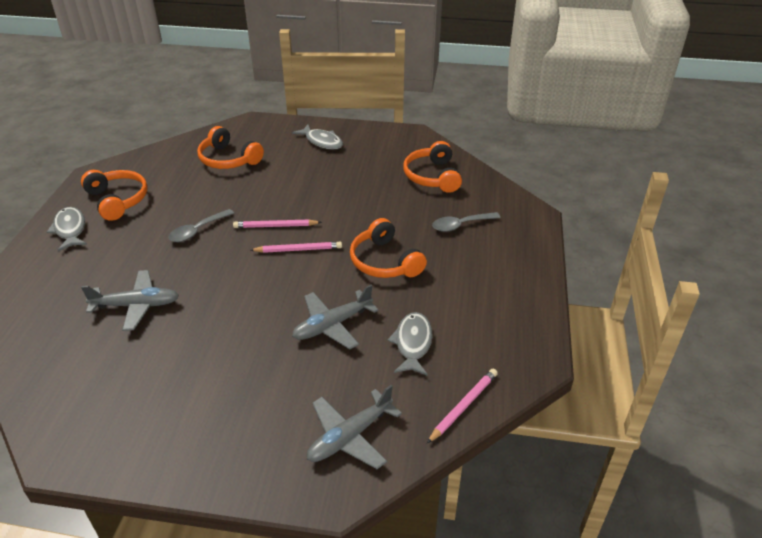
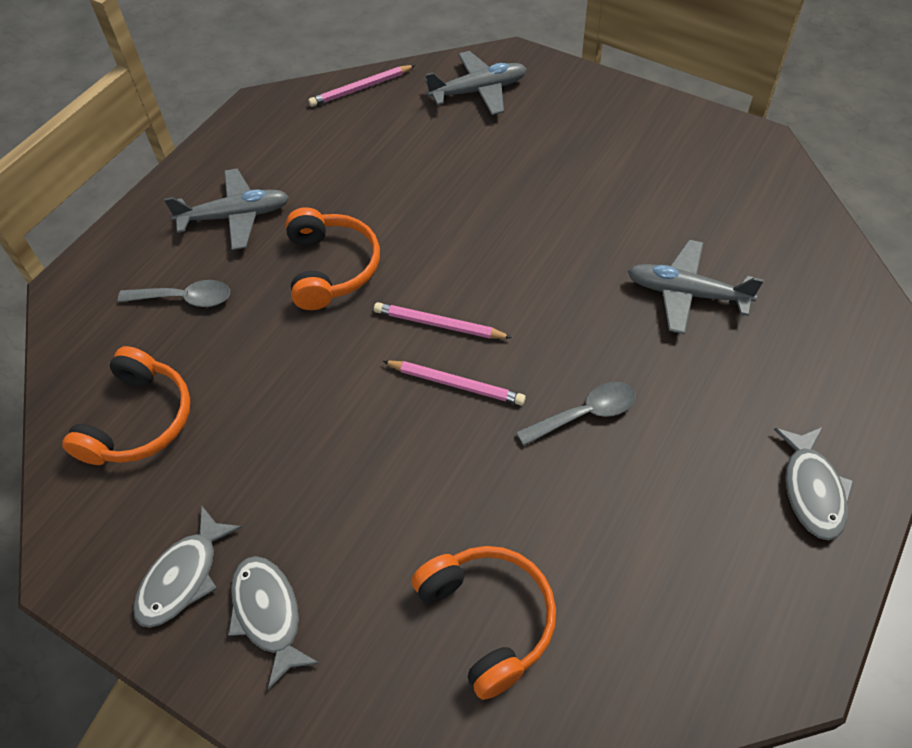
camera: 155 degrees left, 15 degrees up
orange headphones [81,170,148,221] -> none
grey plane [292,285,379,350] -> grey plane moved to [164,168,289,250]
grey fish [387,312,433,376] -> grey fish moved to [133,506,242,628]

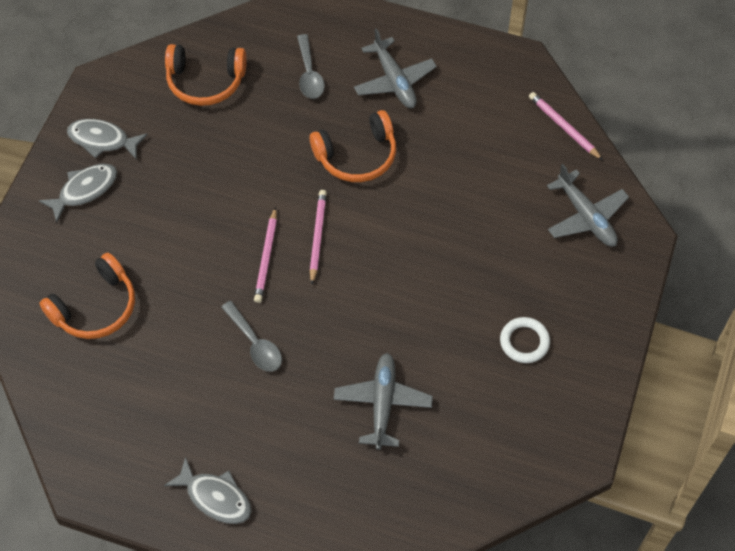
camera: 75 degrees right, 5 degrees up
grey fish [774,427,854,540] -> grey fish turned 135 degrees counterclockwise [164,457,252,524]
none -> white ring [500,317,550,363]

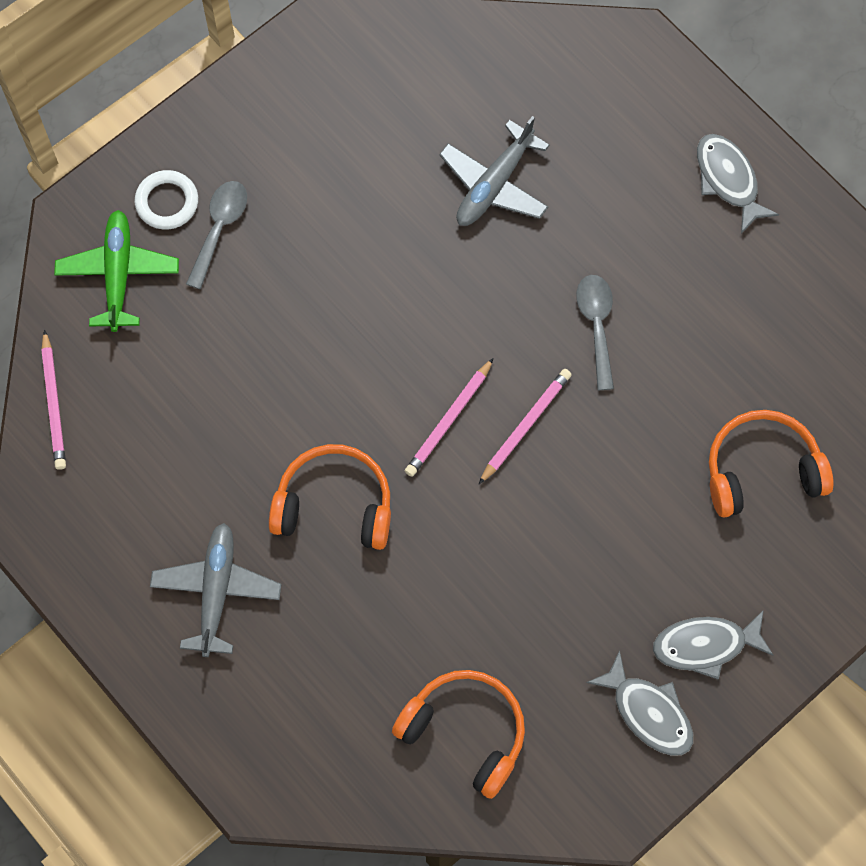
camera: 150 degrees left, 10 degrees up
grey spoon [297,34,325,99] -> grey spoon moved to [186,181,247,289]
white ring [500,317,550,363] -> white ring moved to [135,170,198,229]
grey plane [547,164,629,247] -> green plane [54,210,179,332]

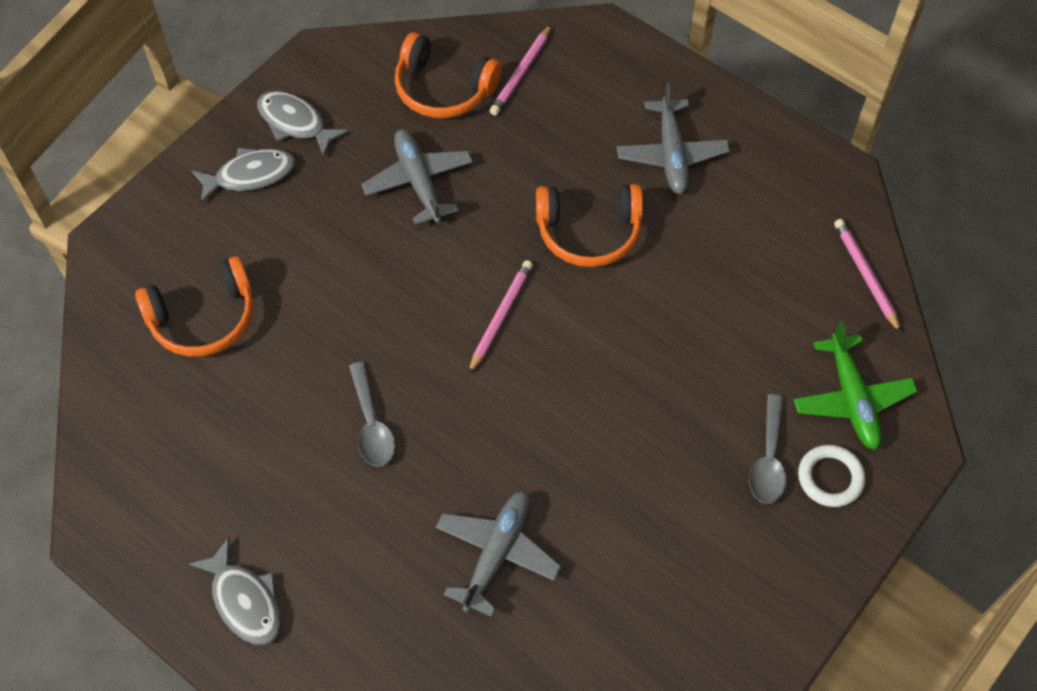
camera: 170 degrees right, 10 degrees down
pink pencil [479,369,572,484] -> pink pencil moved to [490,25,551,116]
none -> grey plane [361,129,473,225]

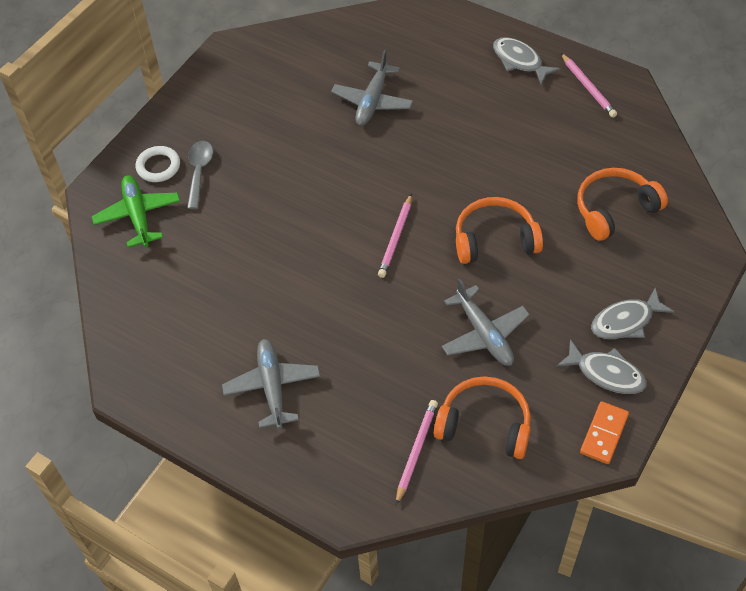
camera: 175 degrees right, 5 degrees down
grey spoon [349,362,395,467] -> none
orange headphones [536,184,643,267] -> orange headphones moved to [456,197,543,264]
pink pencil [834,219,901,333] -> pink pencil moved to [561,53,617,118]
none -> orange domino [580,401,629,464]

